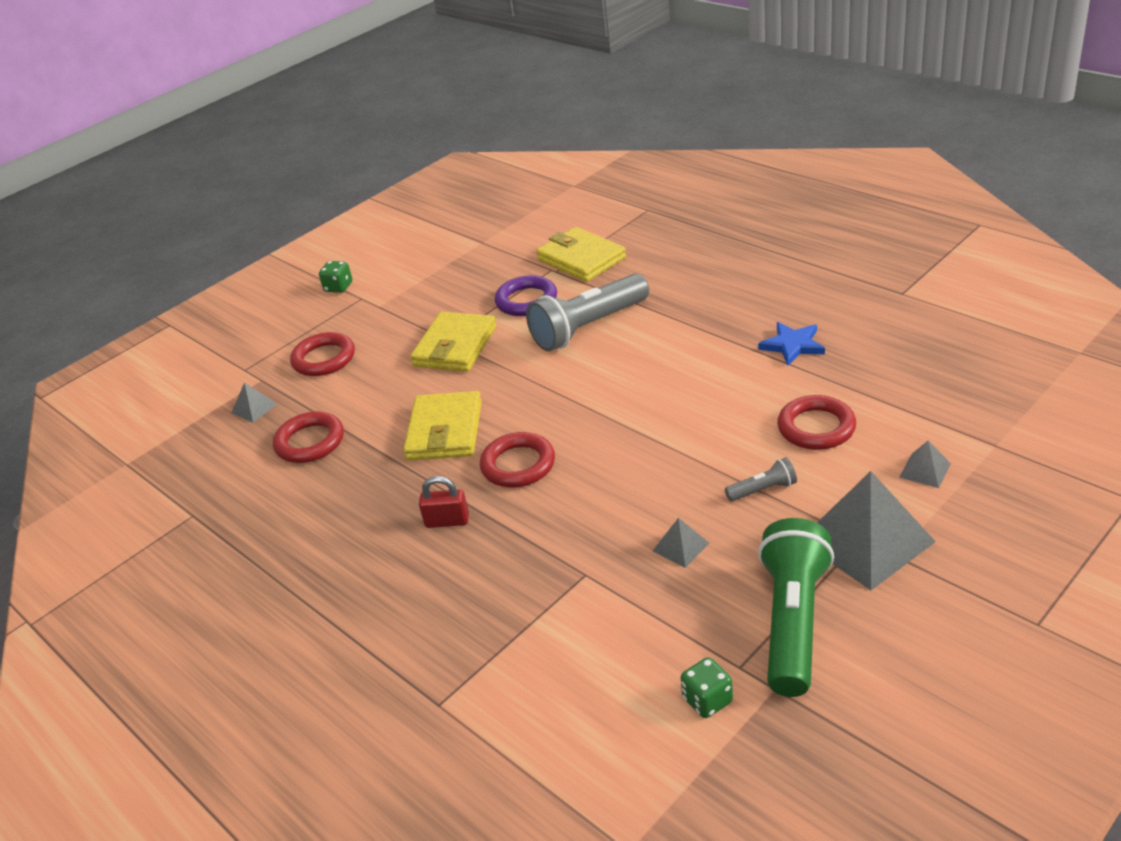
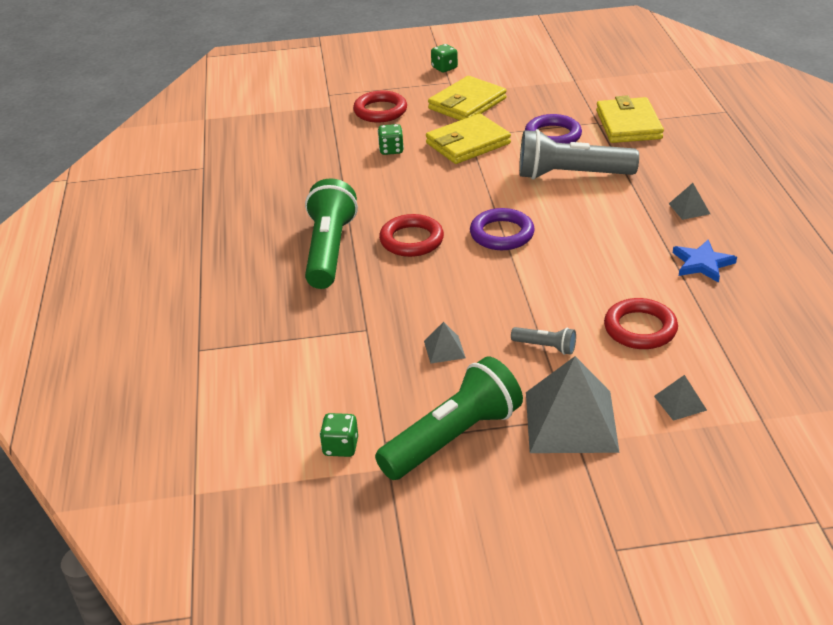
camera: 35 degrees right, 0 degrees up
grey pyramid [231,382,277,422] -> grey pyramid moved to [669,183,710,220]
red ring [273,412,344,463] -> none
yellow wallet [403,391,482,460] -> yellow wallet moved to [428,76,507,120]
red padlock [419,476,469,528] -> green flashlight [305,178,358,289]
none -> green dice [378,124,404,155]
none -> purple ring [470,208,535,250]

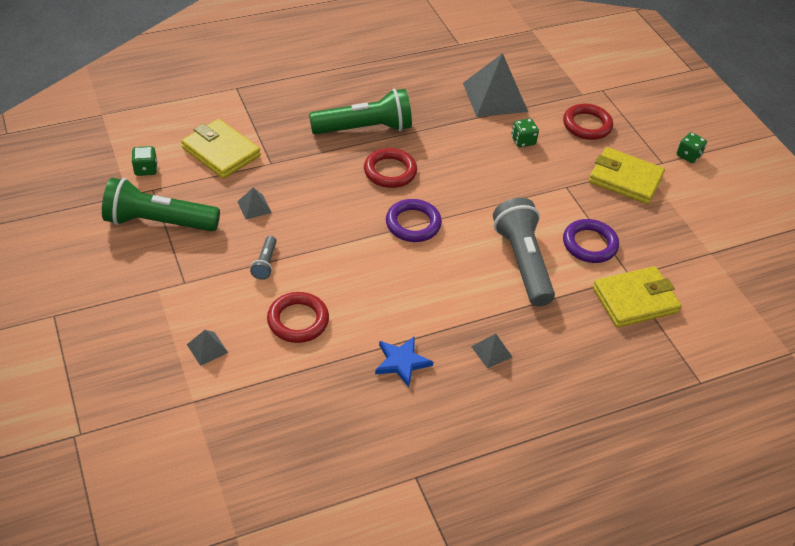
camera: 70 degrees right, 10 degrees up
green flashlight [375,356,523,480] -> green flashlight turned 150 degrees clockwise [102,178,220,231]
yellow wallet [426,114,511,164] -> yellow wallet moved to [181,119,261,179]
grey pyramid [526,356,620,453] -> grey pyramid moved to [463,53,528,117]

